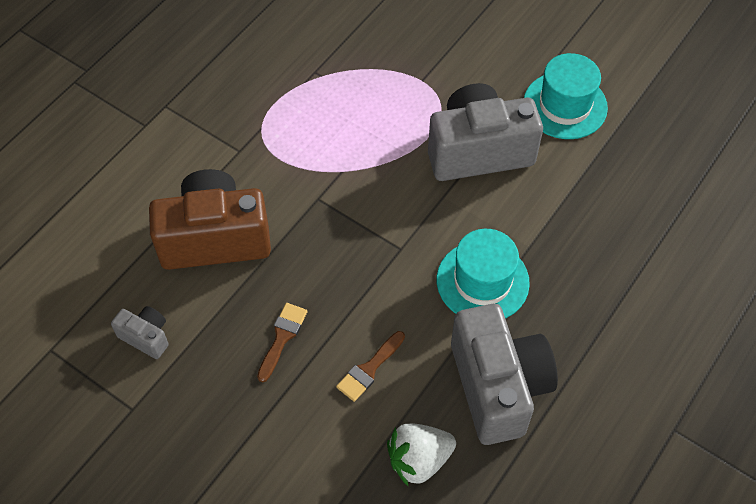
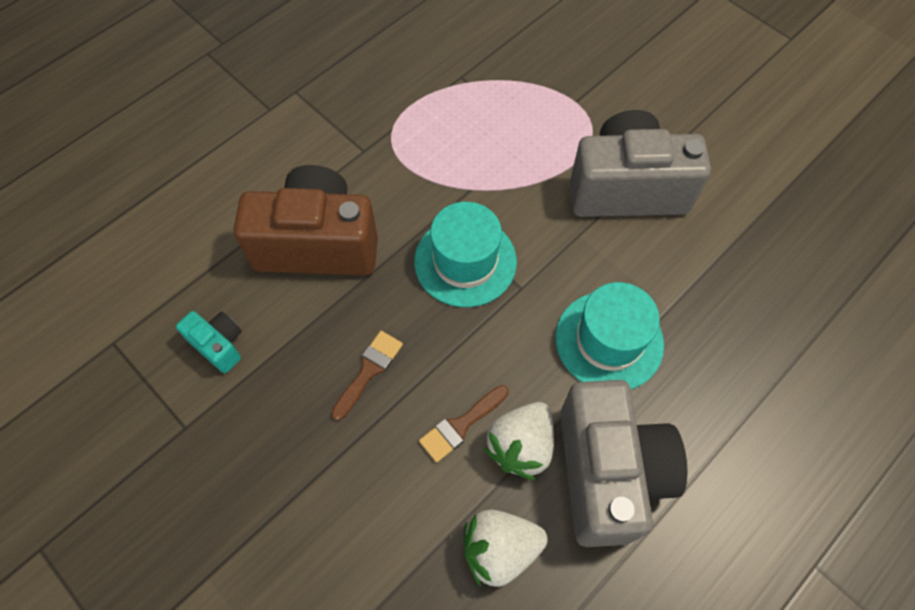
camera: 10 degrees right, 5 degrees up
grey camera [111,306,169,359] -> turquoise camera [176,311,242,373]
turquoise hat [524,53,608,139] -> turquoise hat moved to [414,202,517,307]
none -> white strawberry [484,402,554,480]

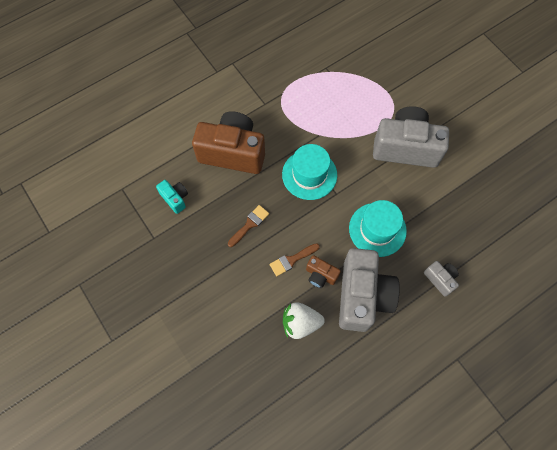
camera: 10 degrees right, 5 degrees up
white strawberry [484,402,554,480] -> brown camera [306,255,341,288]
none -> grey camera [424,261,459,297]

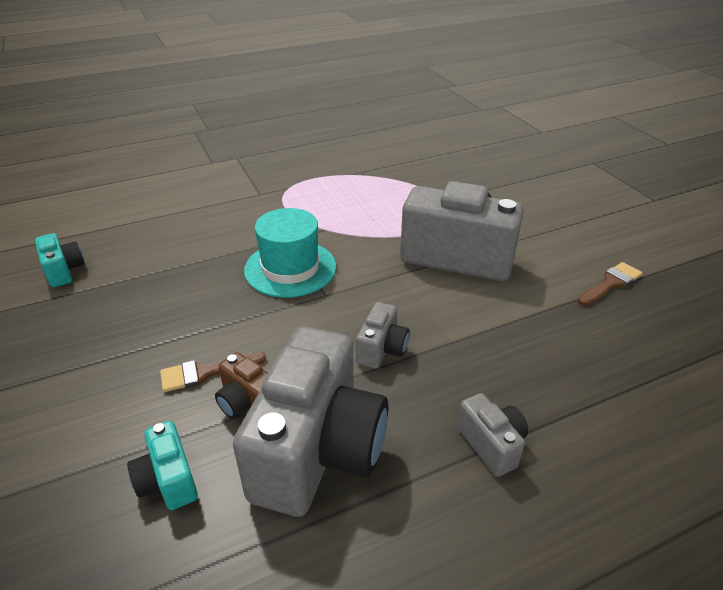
camera: 10 degrees right, 30 degrees down
brown camera [192,111,265,174] -> none
brown brush [228,205,269,247] -> brown brush moved to [578,262,642,306]
white strawberry [283,302,325,339] -> turquoise camera [127,421,198,510]
turquoise hat [349,200,407,257] -> grey camera [356,302,410,369]

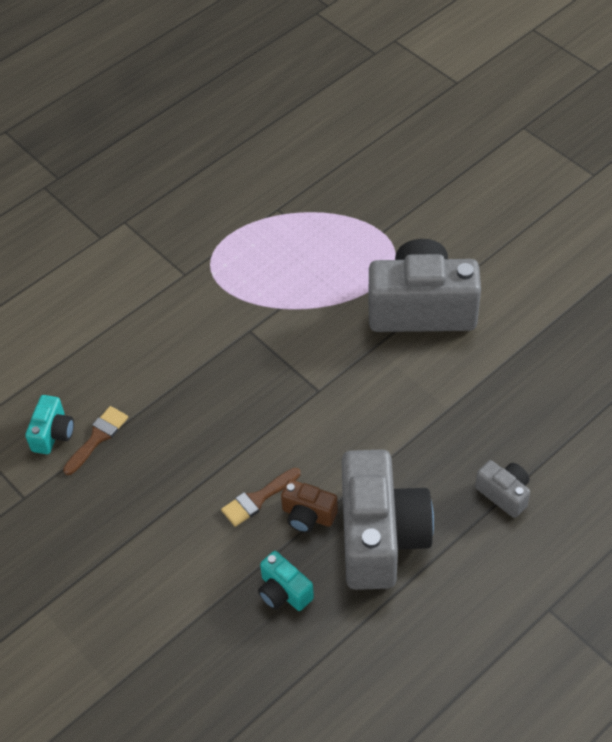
camera: 15 degrees left, 15 degrees up
turquoise camera [35,233,85,287] -> turquoise camera turned 60 degrees clockwise [25,395,74,454]
turquoise hat [244,208,336,298] -> none
grey camera [356,302,410,369] -> none
brown brush [578,262,642,306] -> brown brush moved to [63,406,128,475]

